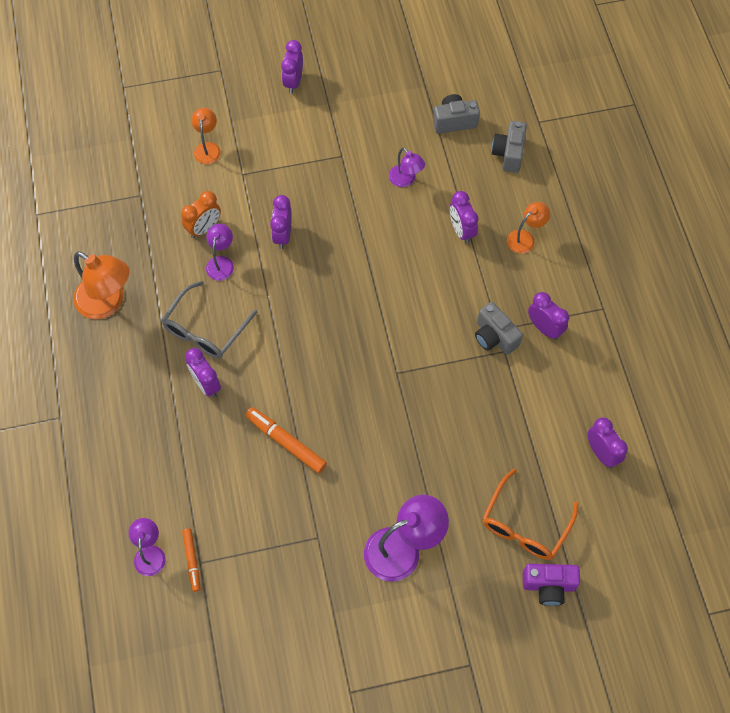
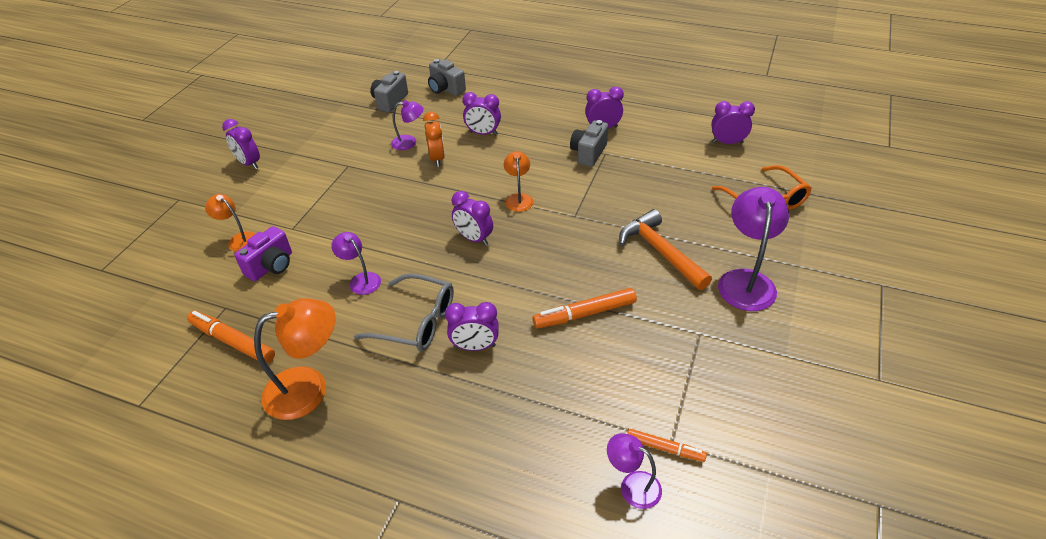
camera: 55 degrees left, 20 degrees down
grey glasses [161,281,257,359] -> grey glasses turned 45 degrees counterclockwise [354,273,454,351]
orange clock [181,191,221,238] -> orange clock moved to [423,112,445,167]
purple clock [270,195,292,249] -> purple clock moved to [452,191,493,246]
grey camera [475,302,523,355] -> grey camera turned 120 degrees clockwise [570,120,608,167]
orange lamp [507,202,550,254] -> orange lamp moved to [504,151,533,212]
purple camera [523,564,580,606] -> purple camera moved to [234,226,292,281]
none -> orange marker [187,311,275,364]
none -> orange hammer [619,209,712,290]

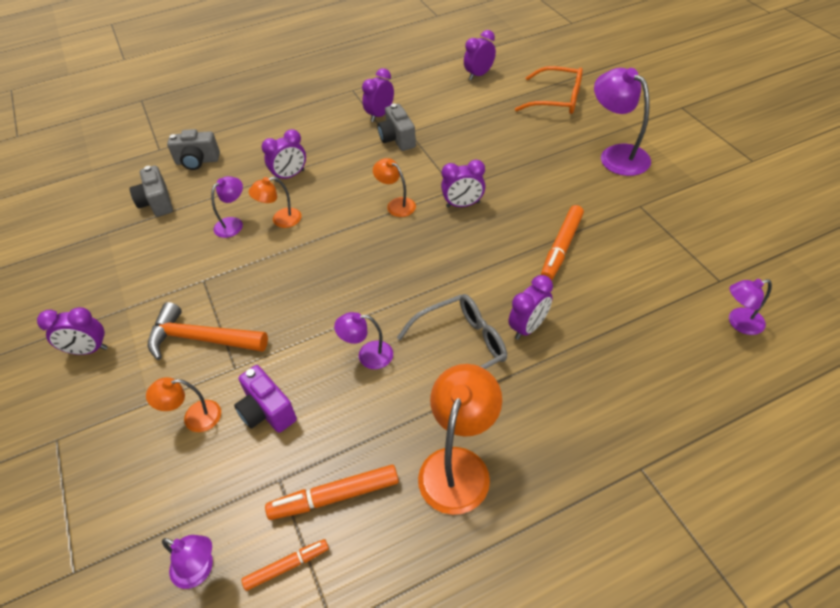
camera: 45 degrees left, 5 degrees up
purple camera [234,226,292,281] -> purple camera turned 150 degrees clockwise [234,365,297,433]
orange clock [423,112,445,167] -> orange lamp [249,177,302,228]
purple clock [452,191,493,246] -> purple clock moved to [441,159,485,208]
orange hammer [619,209,712,290] -> orange hammer moved to [148,302,268,360]
orange marker [627,429,707,462] -> orange marker moved to [241,539,329,591]
none -> purple lamp [162,535,213,589]

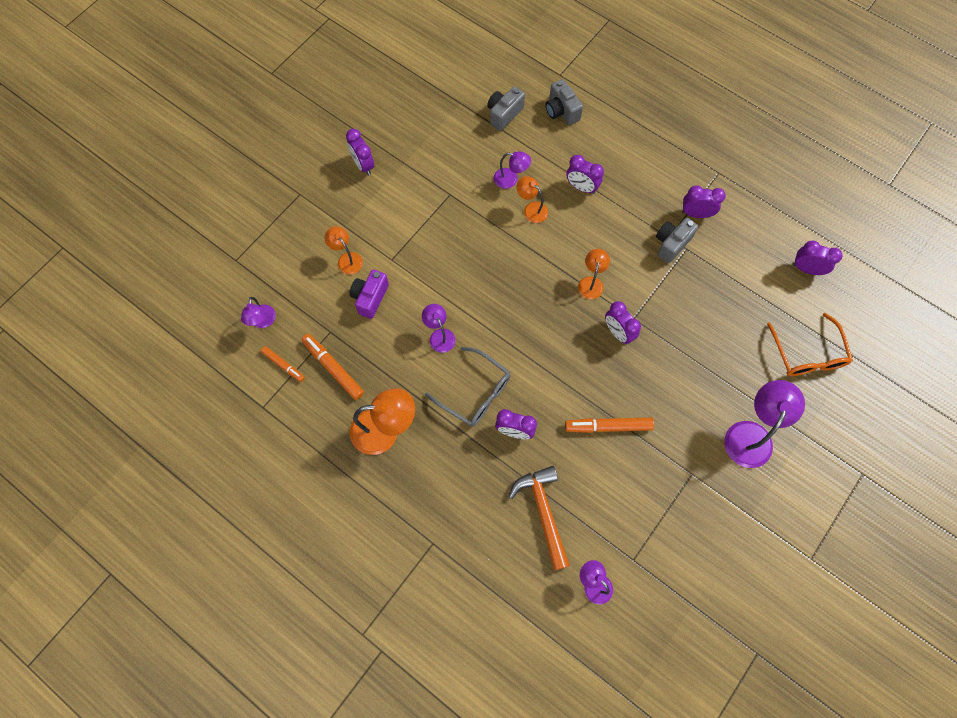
camera: 60 degrees right, 20 degrees up
orange hammer [148,302,268,360] -> orange hammer moved to [509,466,570,571]

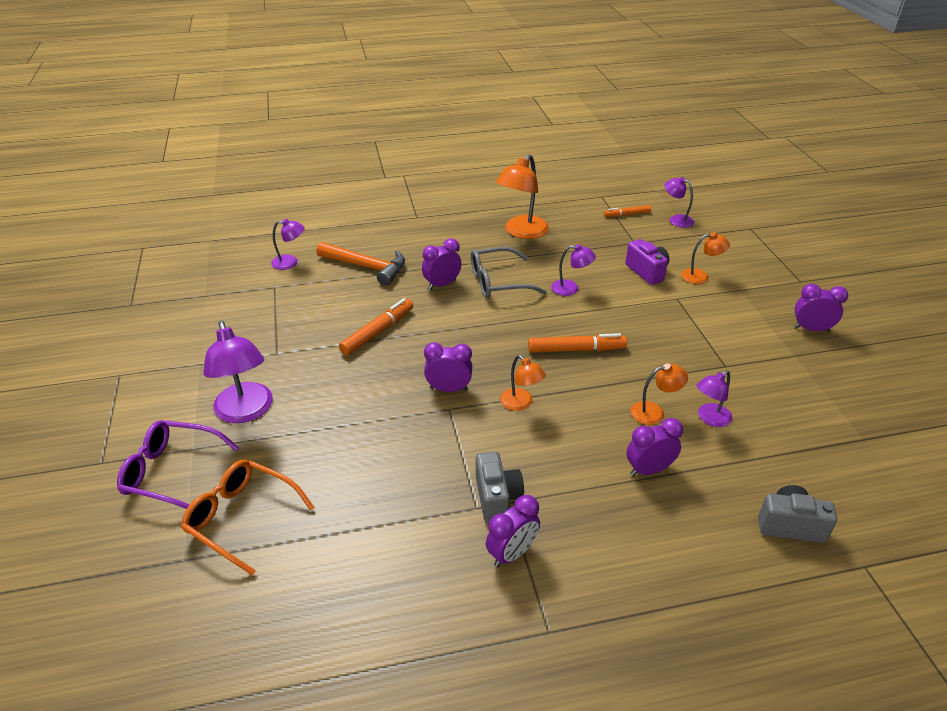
camera: 130 degrees right, 30 degrees down
orange marker [302,334,364,400] -> orange marker moved to [528,333,627,353]
grey camera [487,86,525,131] -> none
purple clock [793,241,843,275] -> none
none -> purple glasses [117,420,239,509]

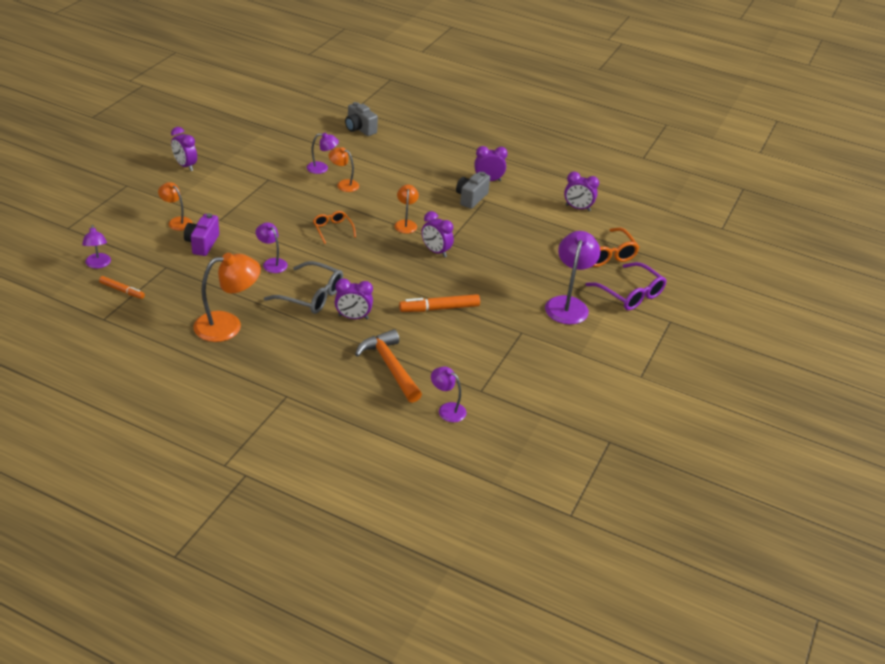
camera: 145 degrees left, 0 degrees up
orange marker [528,333,627,353] -> orange glasses [313,211,356,244]
purple clock [627,418,683,476] -> purple clock moved to [564,172,599,211]

